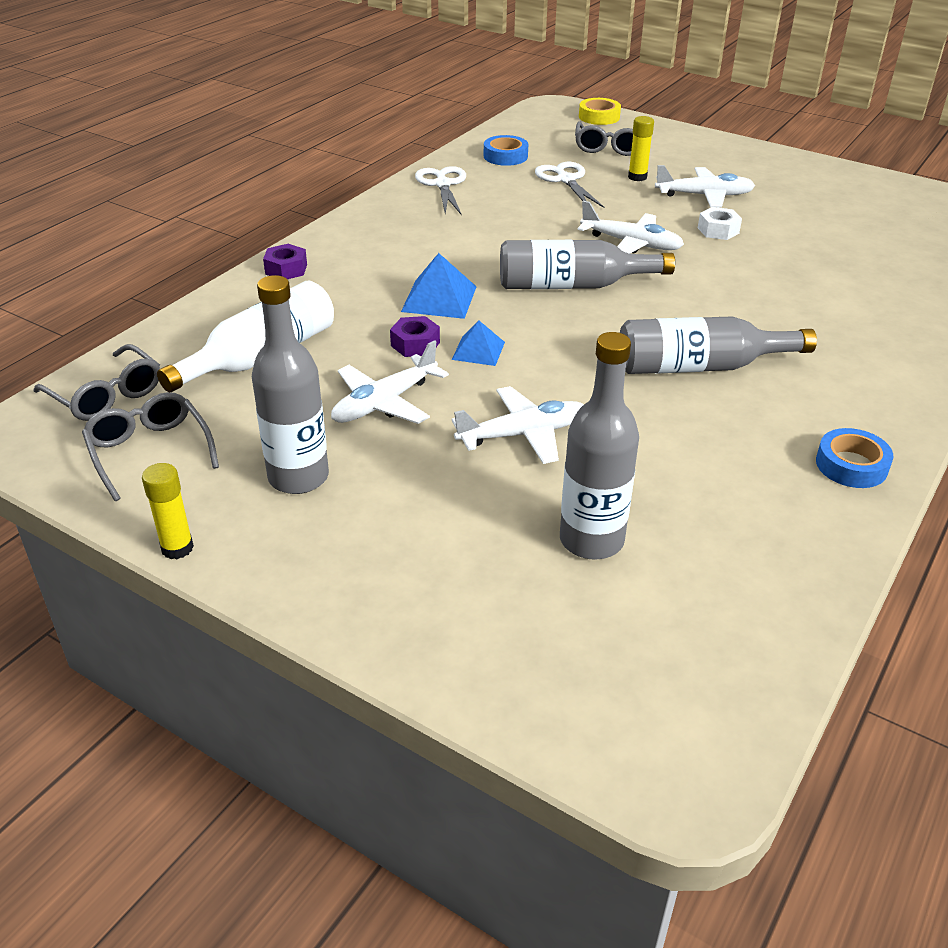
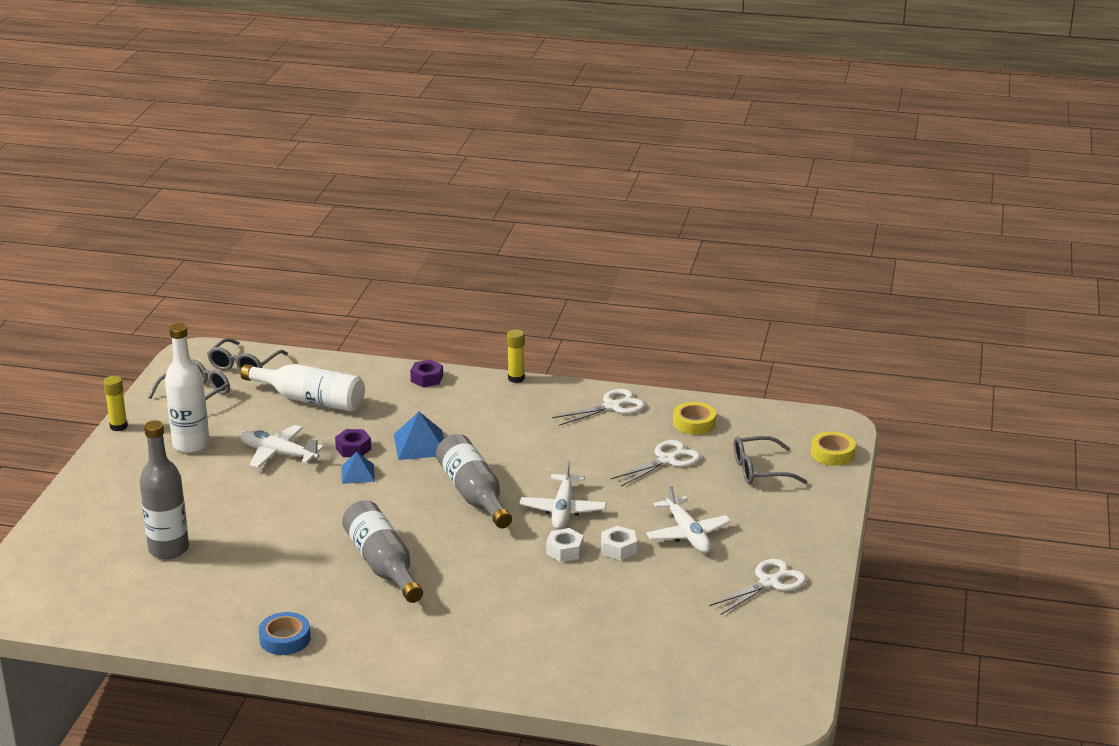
camera: 70 degrees right, 10 degrees down
grey bottle [252,275,329,494] -> white bottle [165,323,210,453]
white plane [452,386,584,464] -> none
blue tape [484,135,528,166] -> yellow tape [673,402,716,435]
yellow glue stick [628,116,654,181] -> yellow glue stick moved to [507,329,525,383]
none -> white nut [546,528,584,562]
none -> white scissors [709,559,806,615]

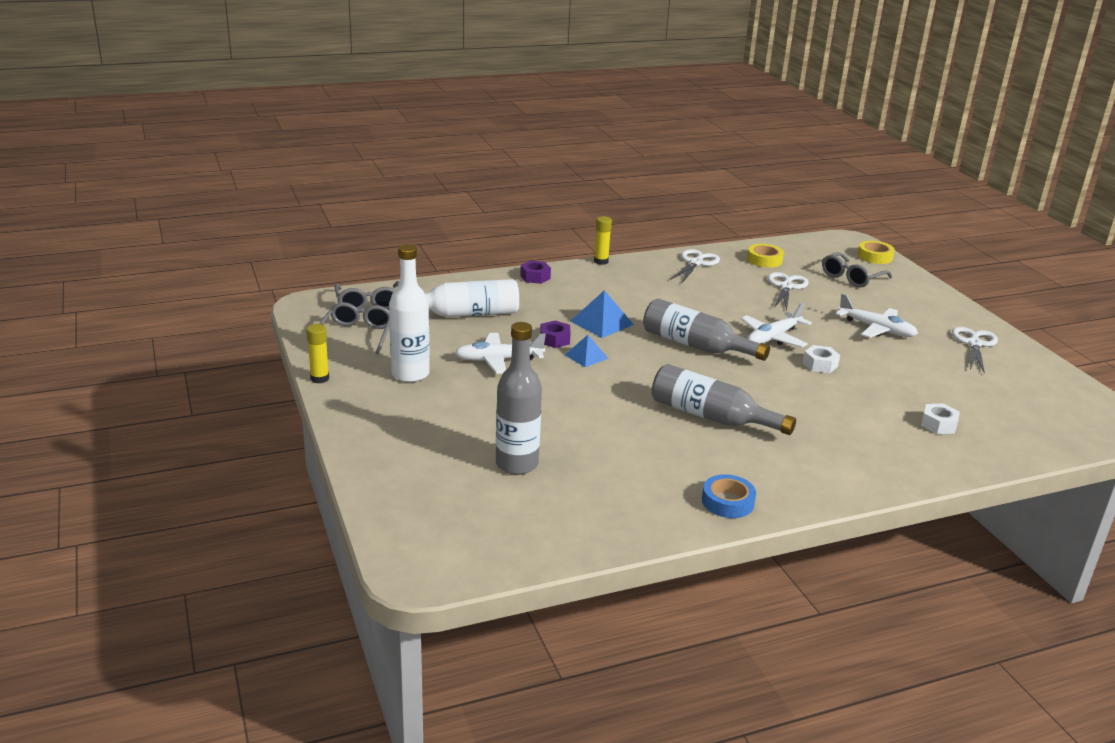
camera: 35 degrees left, 0 degrees up
white plane [520,459,607,529] -> white plane turned 75 degrees clockwise [741,302,812,348]
white nut [601,526,637,560] -> white nut moved to [921,404,960,434]

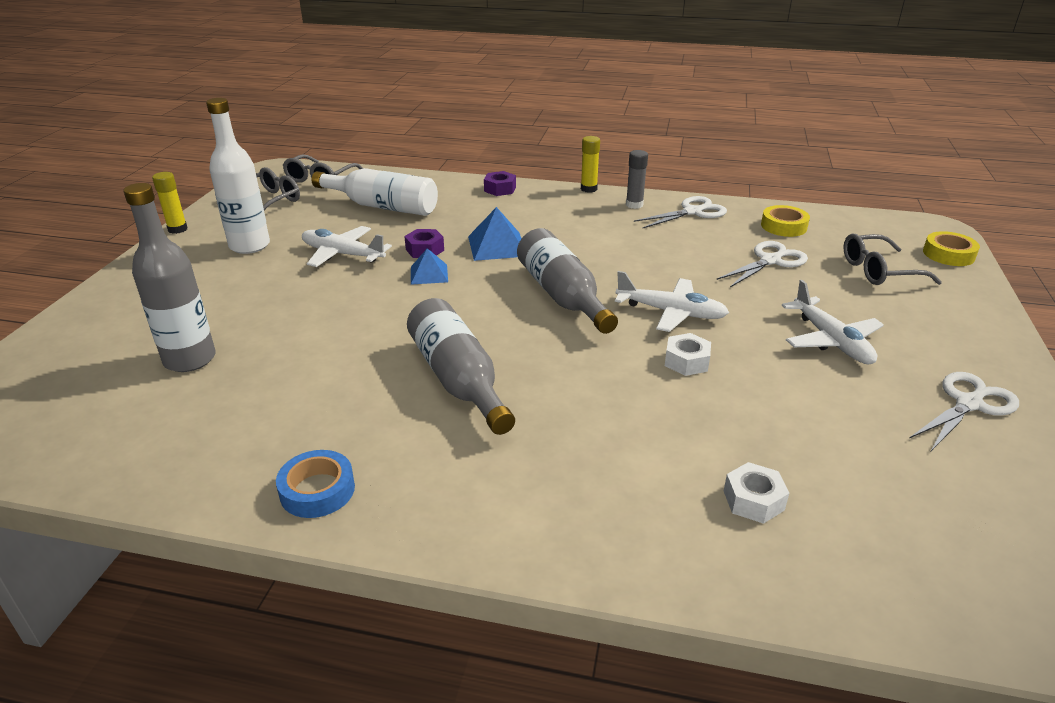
camera: 35 degrees right, 5 degrees up
white plane [741,302,812,348] -> white plane turned 150 degrees counterclockwise [615,271,729,332]
none -> grey glue stick [626,150,648,209]

